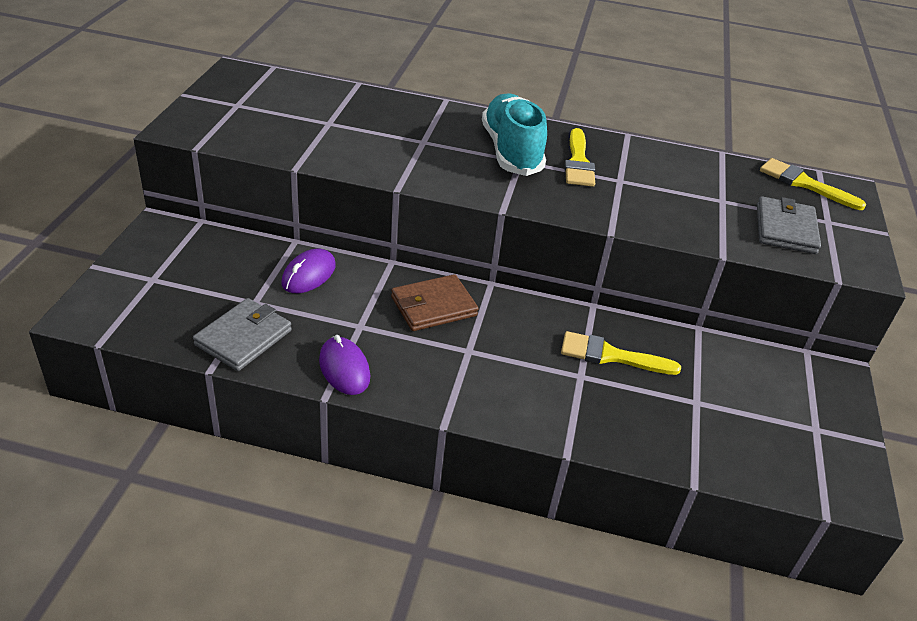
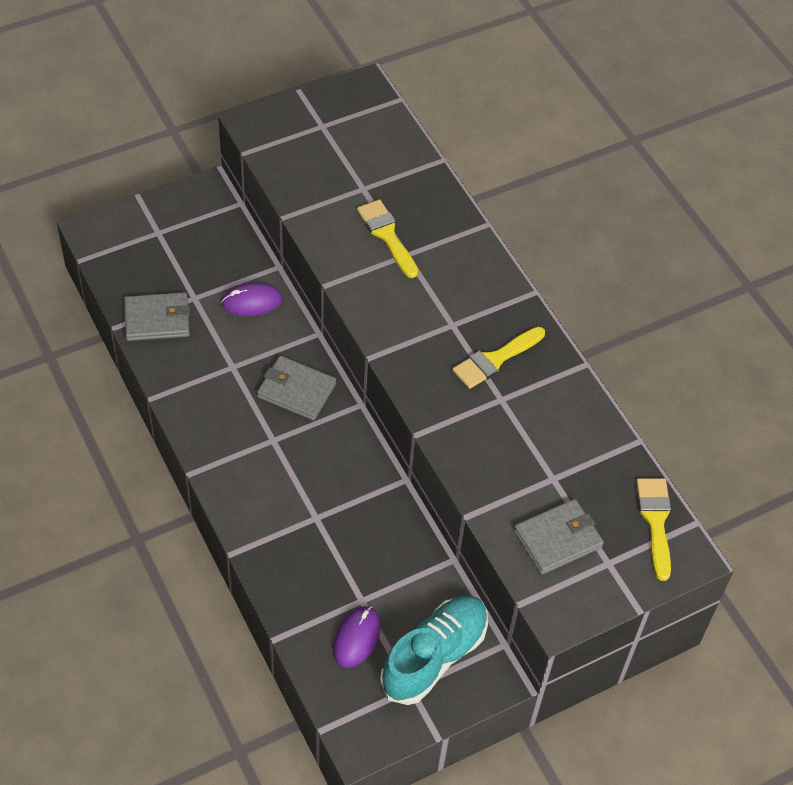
camera: 50 degrees right, 15 degrees up
purple mouse [319,335,370,395] -> purple mouse moved to [333,606,381,668]
brown wallet [391,274,479,331] -> grey wallet [257,356,336,420]
turquoise shoe [482,93,547,176] -> turquoise shoe moved to [380,596,488,705]
yellow brush [561,331,681,375] -> yellow brush moved to [357,199,418,278]

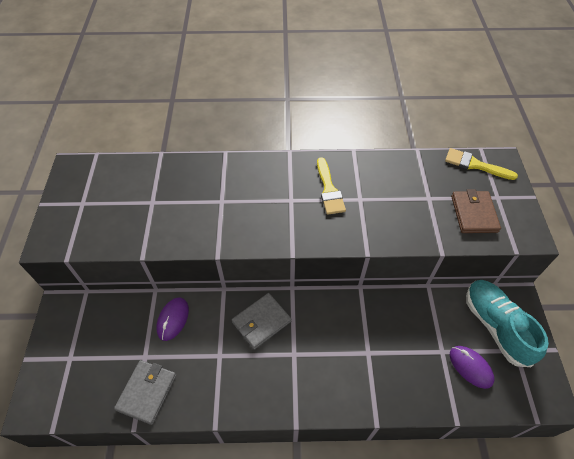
camera: 60 degrees left, 0 degrees up
yellow brush [357,199,418,278] -> none
grey wallet [514,499,604,574] -> brown wallet [451,189,501,233]

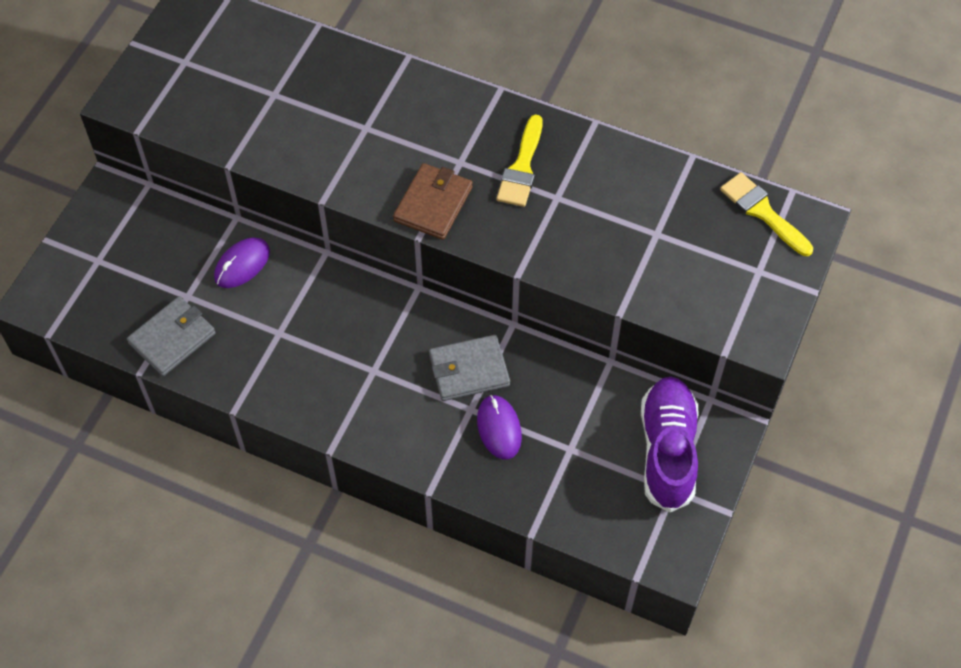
camera: 25 degrees right, 5 degrees up
grey wallet [232,293,291,350] -> grey wallet moved to [429,335,510,401]
purple mouse [450,346,494,389] -> purple mouse moved to [477,395,522,460]
brown wallet [451,189,501,233] -> brown wallet moved to [393,163,473,240]
turquoise shoe [466,280,549,367] -> purple shoe [641,377,698,512]

